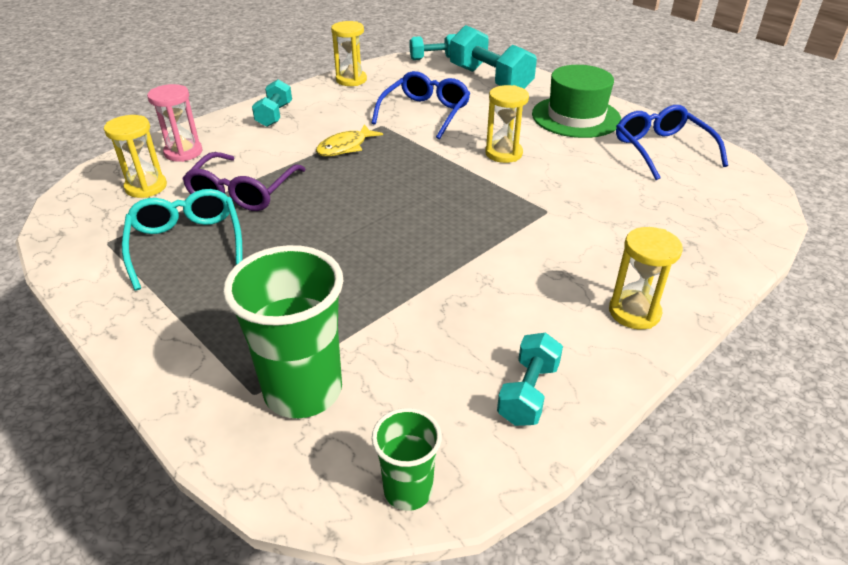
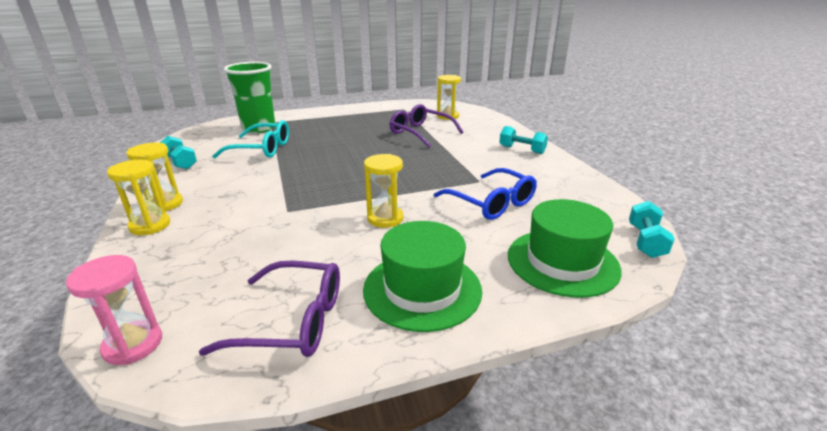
camera: 115 degrees right, 10 degrees down
turquoise glasses [122,189,243,291] -> turquoise glasses moved to [213,120,289,158]
pink hourglass [147,84,203,162] -> pink hourglass moved to [66,255,162,365]
yellow fish [316,124,383,156] -> none
yellow hourglass [331,21,367,86] -> yellow hourglass moved to [107,160,170,235]
green cup [372,408,442,511] -> none
turquoise dumbbell [450,25,537,89] -> green hat [508,199,622,298]
blue glasses [616,105,728,180] -> purple glasses [199,260,340,357]

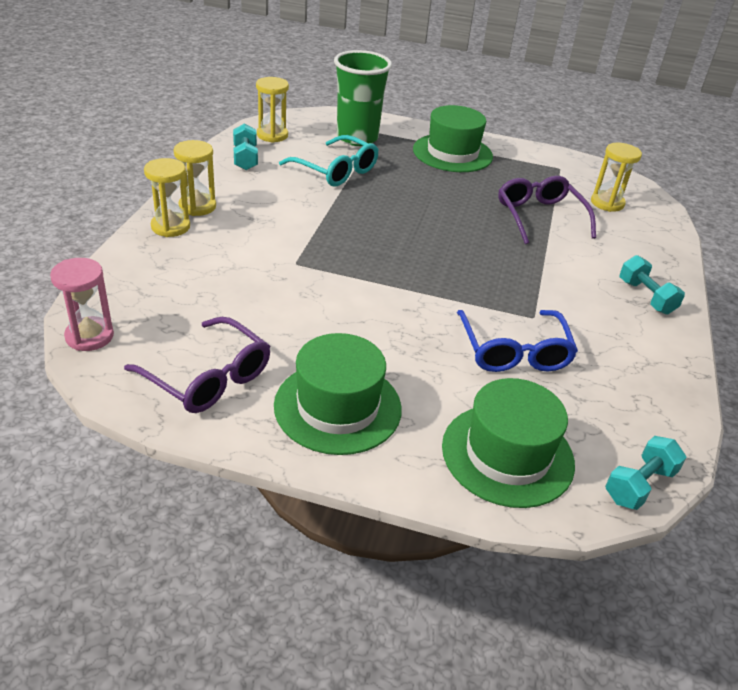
camera: 30 degrees right, 10 degrees up
yellow hourglass [364,154,403,228] -> yellow hourglass moved to [256,77,289,143]
none -> green hat [413,105,493,172]

